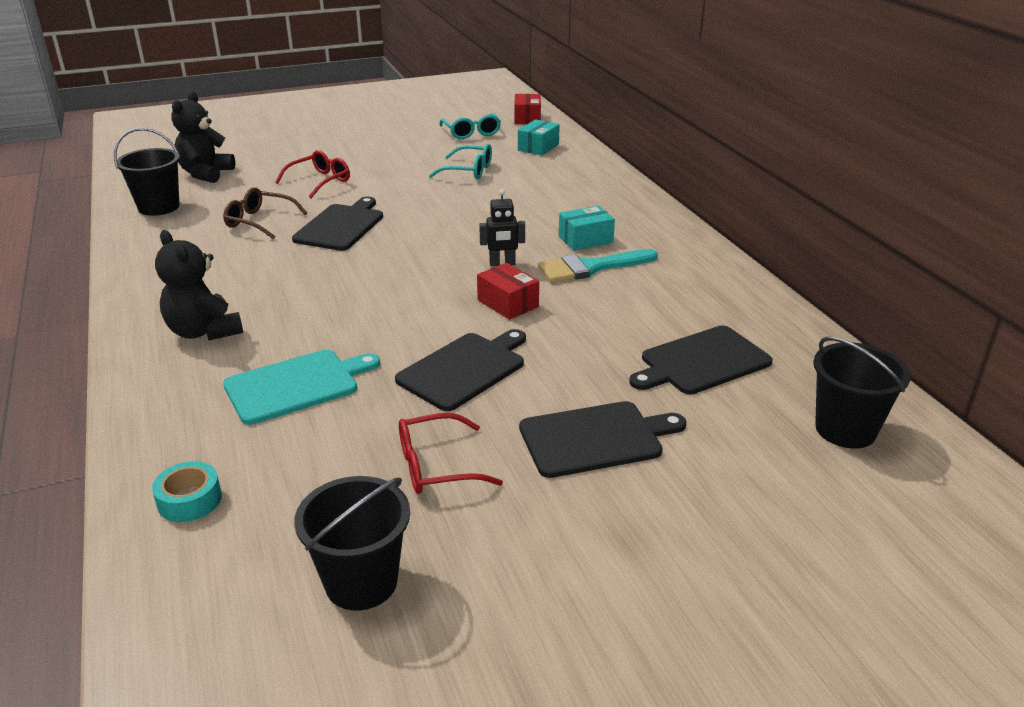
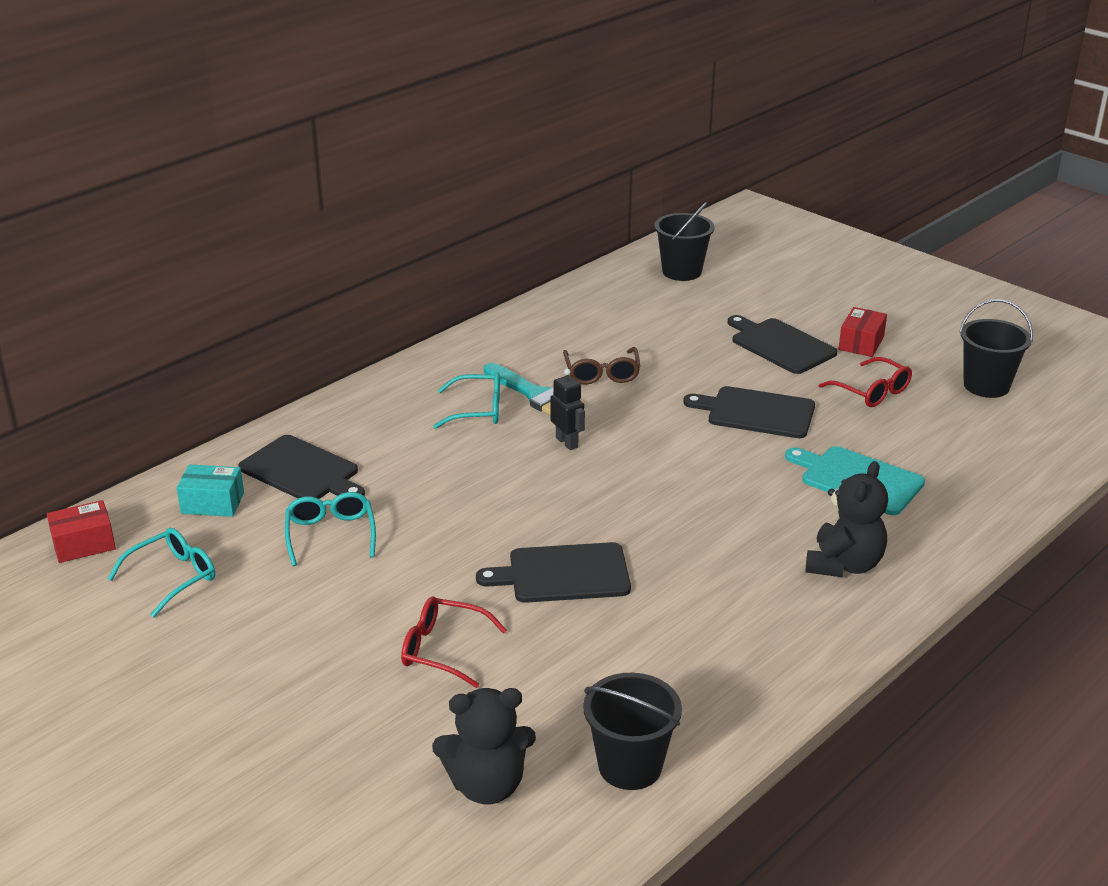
camera: 115 degrees left, 0 degrees up
turquoise tape [152,461,222,522] -> none
brown glasses [223,187,307,239] -> brown glasses moved to [563,347,640,385]
red box [477,263,539,320] -> red box moved to [839,307,887,357]
turquoise box [559,206,615,251] -> turquoise glasses [433,372,500,429]
black cutting board [629,325,773,394] -> black cutting board moved to [239,435,365,499]

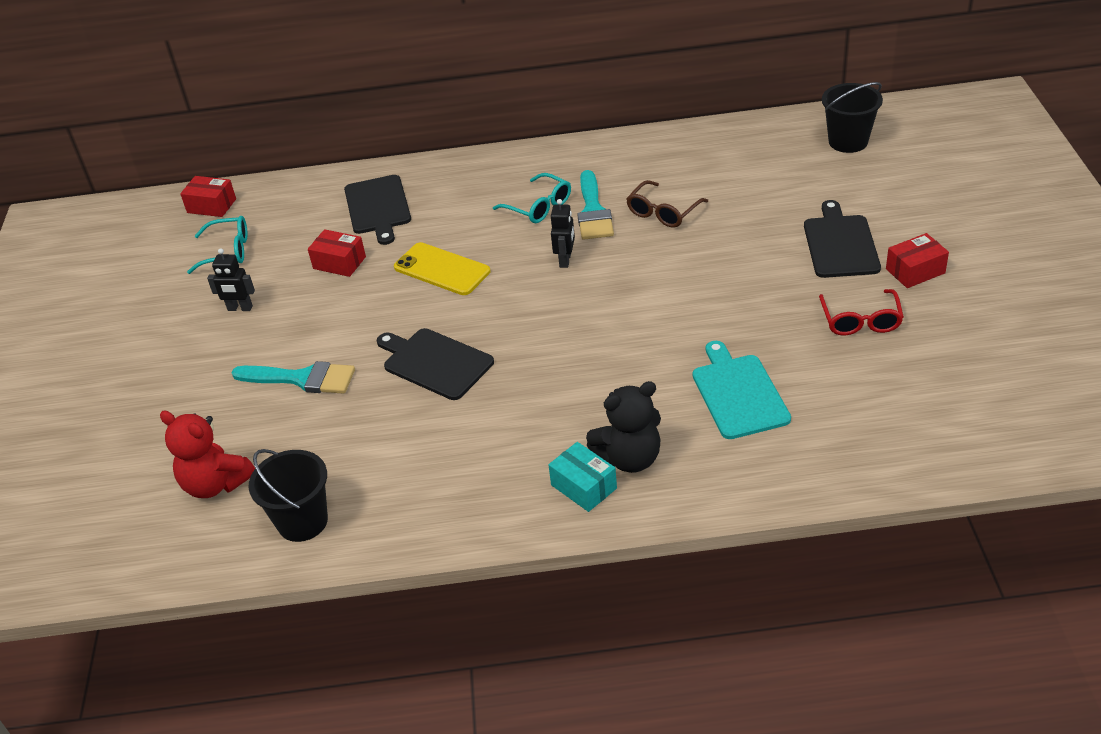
camera: 45 degrees right, 10 degrees up
turquoise box [177,465,244,517] -> turquoise box moved to [549,442,617,512]
turquoise glasses [285,492,376,566] -> red box [308,229,366,277]
red glasses [401,597,507,688] -> turquoise brush [231,361,355,394]
black teddy bear [432,688,536,805] -> red teddy bear [160,411,255,498]
black cutting board [683,386,815,438] -> none
black bucket [959,299,1033,398] -> none
none -> black robot [207,248,255,311]
none -> yellow phone [394,242,490,295]

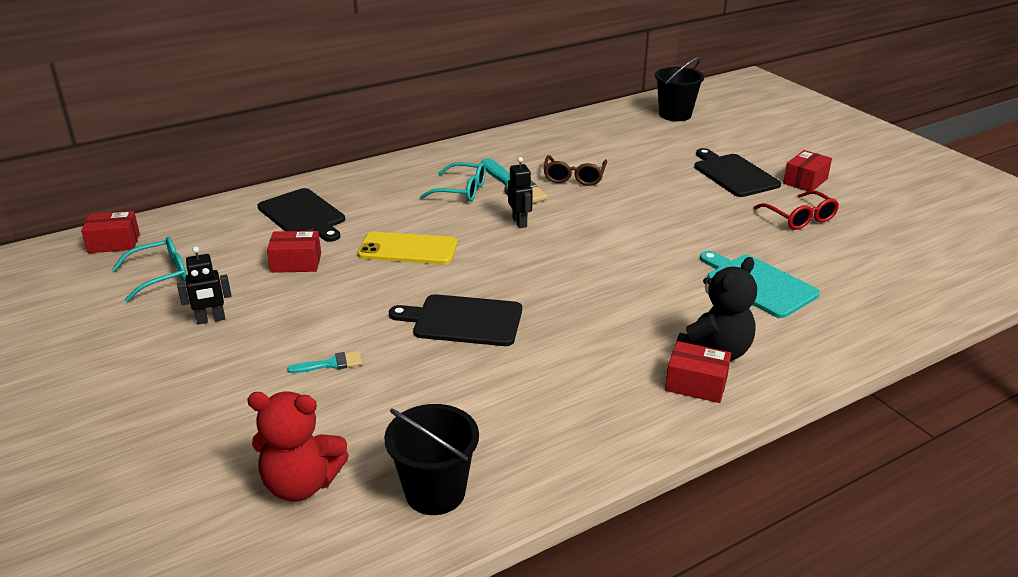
camera: 30 degrees left, 10 degrees down
turquoise brush [231,361,355,394] -> turquoise brush [287,351,362,373], size x0.52
turquoise box [549,442,617,512] -> red box [665,341,731,403]

